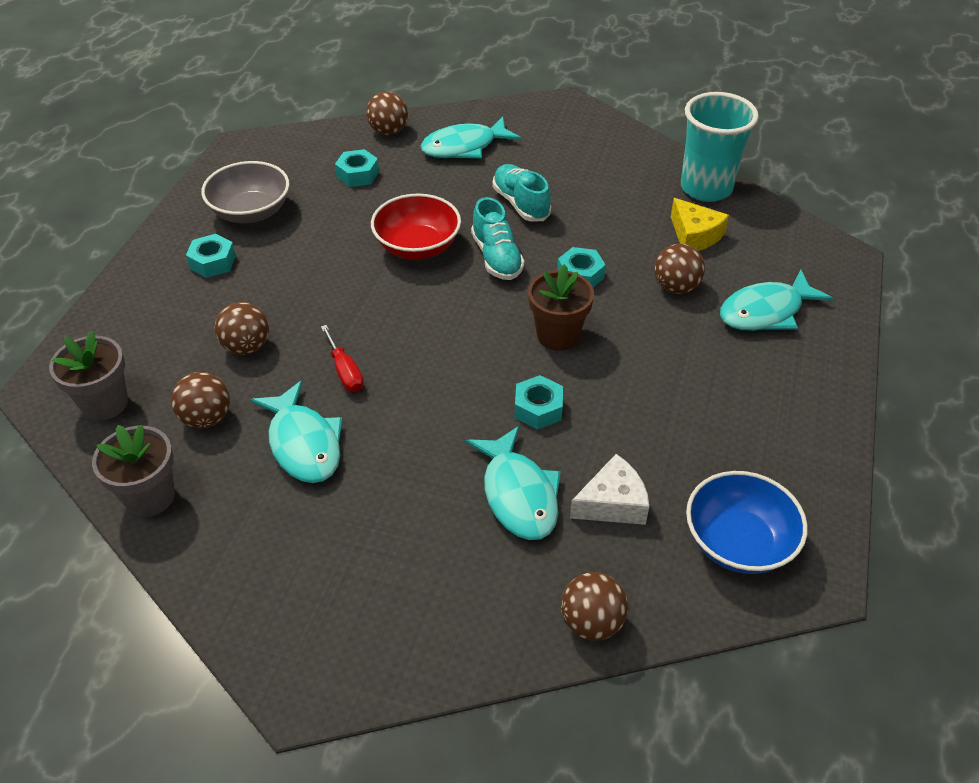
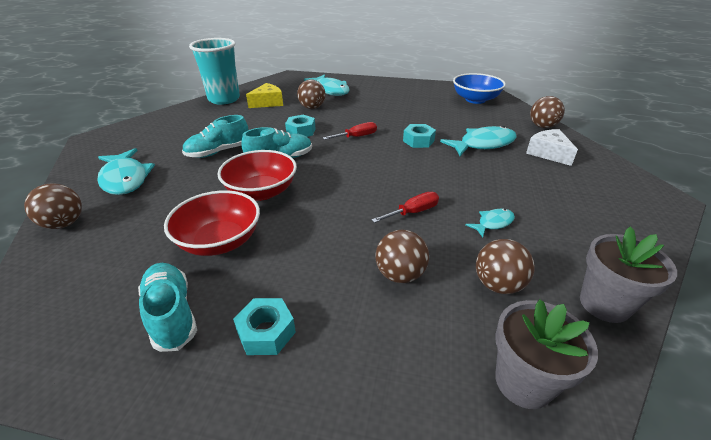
camera: 95 degrees left, 10 degrees down
grey bowl [201,161,289,223] -> turquoise shoe [138,263,197,352]
turquoise fish [250,380,343,483] -> turquoise fish [465,209,515,237], size x0.52
turquoise nut [335,149,379,187] -> none
brown flower pot [528,264,594,351] -> red screwdriver [323,122,377,140]
white cheese [570,454,649,525] -> white cheese moved to [526,129,578,166]
none -> red bowl [164,190,260,256]

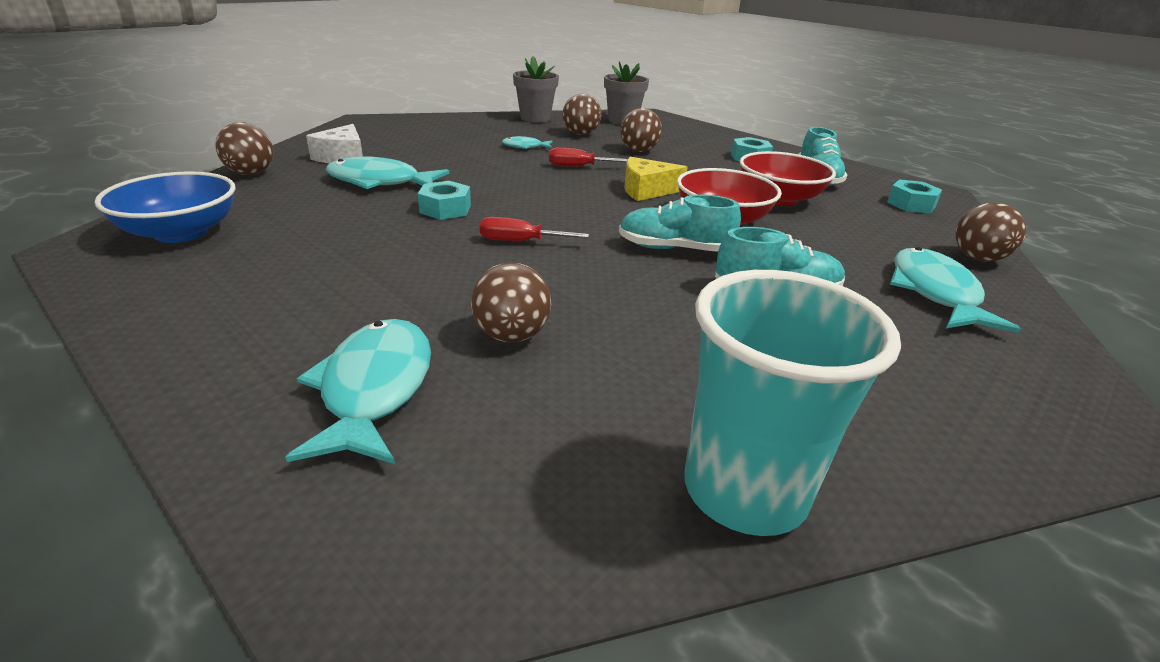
camera: 150 degrees left, 5 degrees down
yellow cheese [246,83,283,108] -> yellow cheese moved to [624,157,688,201]
turquoise nut [285,115,315,137] -> turquoise nut moved to [887,180,942,213]

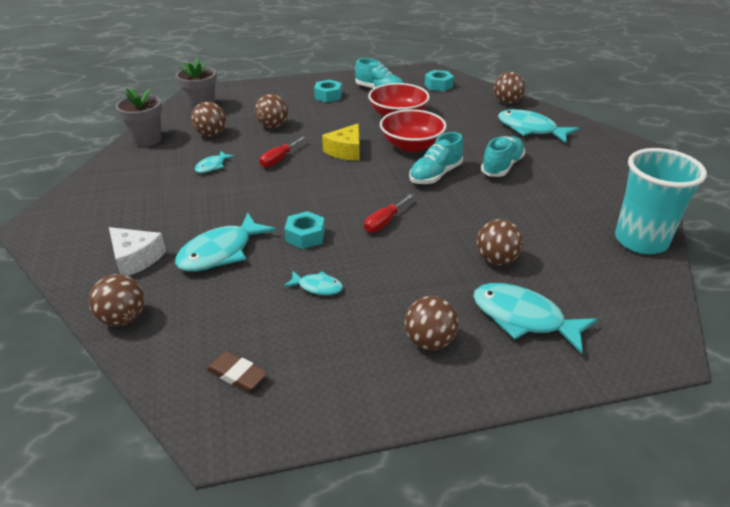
camera: 55 degrees left, 5 degrees up
blue bowl [94,171,235,243] -> brown eraser [206,351,268,392]
none -> turquoise fish [283,271,343,295]
none -> brown ball [404,296,459,350]

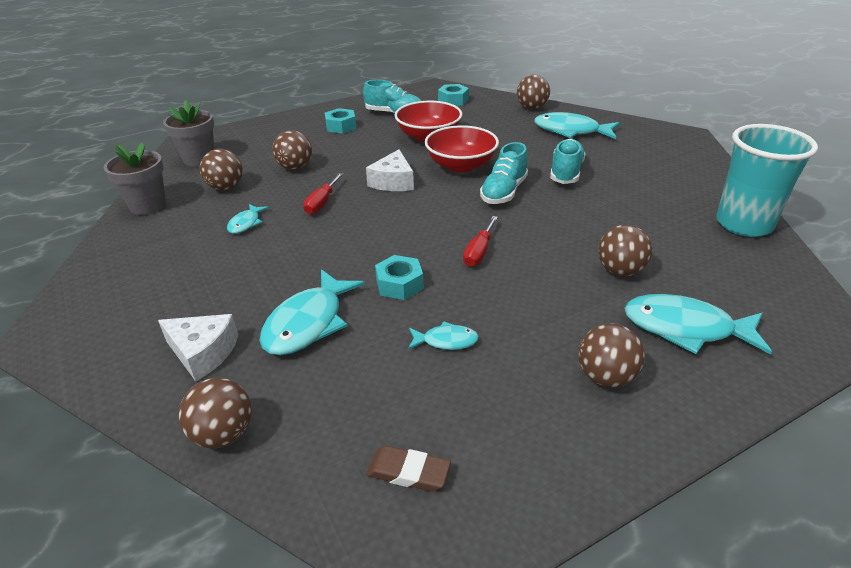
camera: 15 degrees left, 0 degrees up
yellow cheese [322,123,360,161] -> white cheese [366,149,414,191]

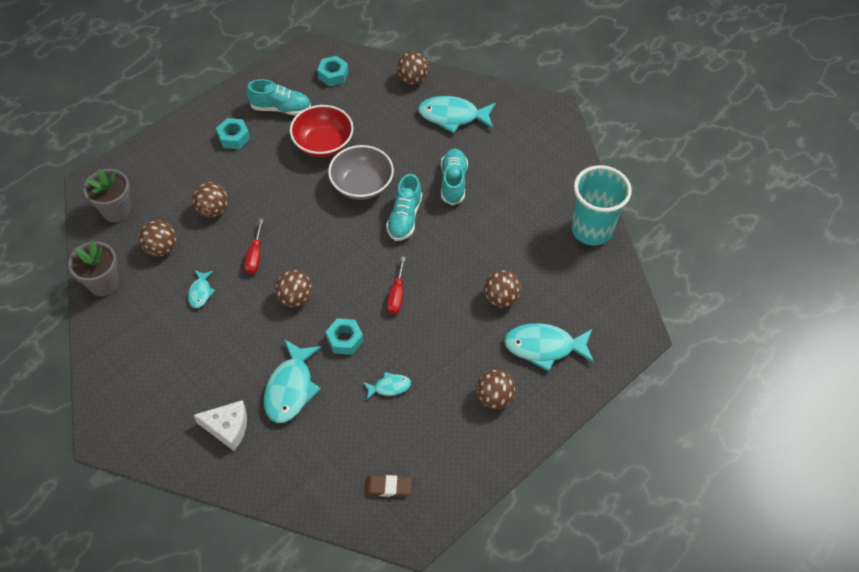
camera: 15 degrees left, 20 degrees up
brown ball [179,378,252,448] -> brown ball moved to [275,270,312,307]
white cheese [366,149,414,191] -> none
red bowl [425,125,499,172] -> grey bowl [328,145,394,200]

